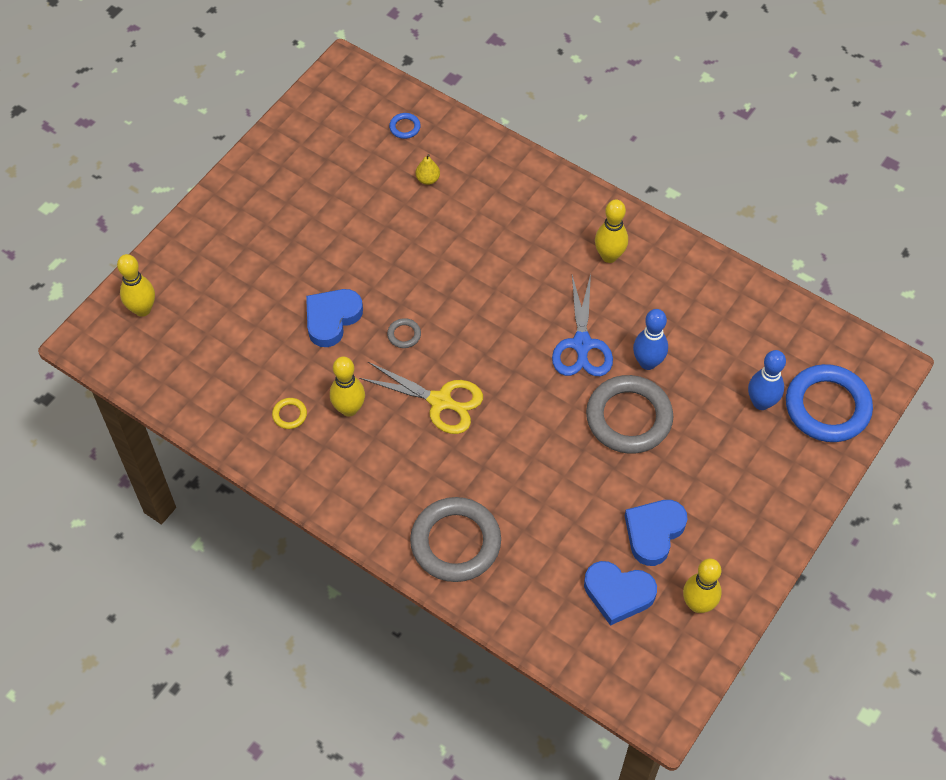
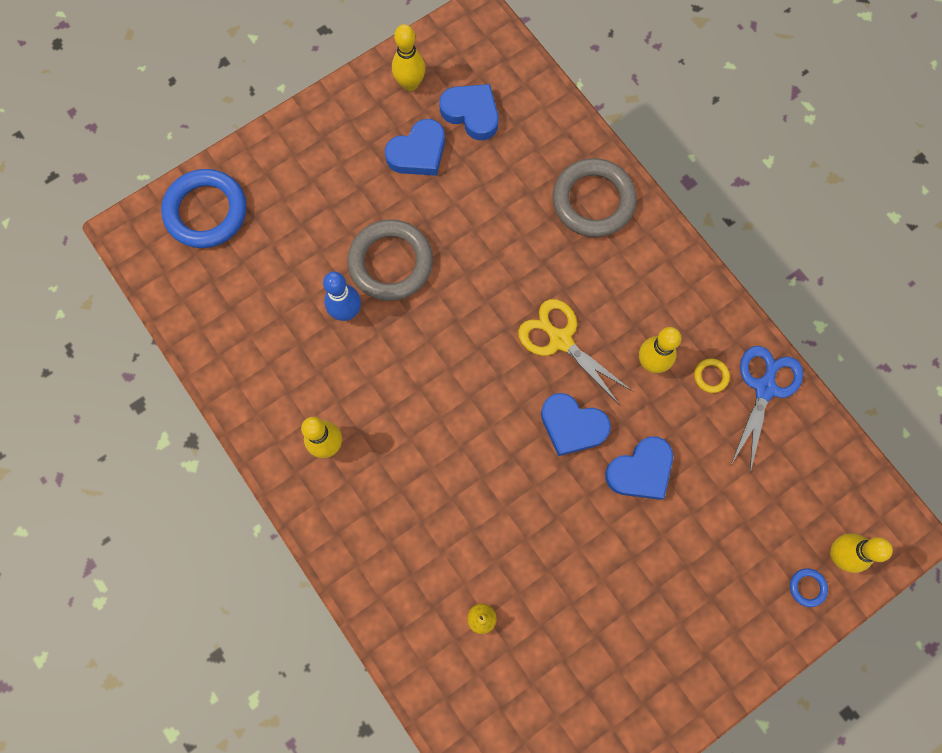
camera: 160 degrees left, 15 degrees up
grey ring [387,318,421,348] -> blue heart [541,393,611,456]
blue ring [389,113,421,139] -> blue ring moved to [790,568,828,607]
blue scissors [552,274,613,376] -> blue scissors moved to [731,346,803,473]
blue bowling pin [748,350,786,410] -> none

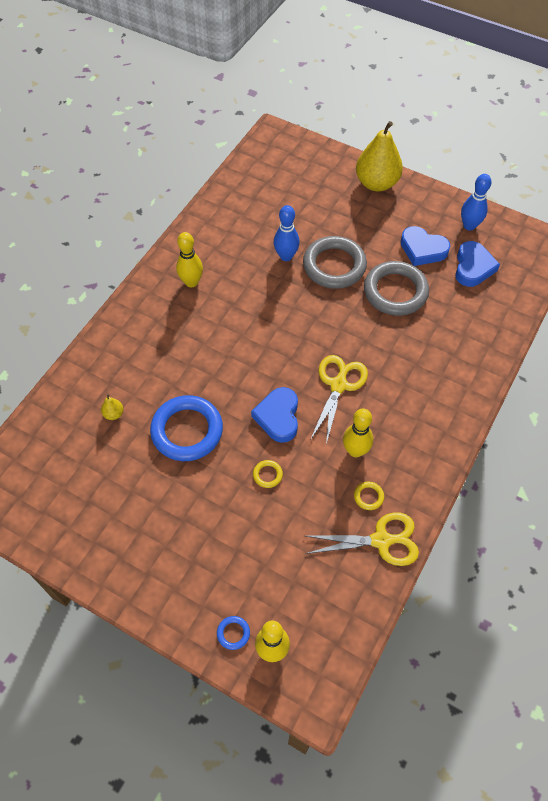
camera: 65 degrees right, 15 degrees down
blue ring [161,169,246,248] -> blue ring moved to [150,395,223,461]
yellow bowling pin [392,24,425,91] -> blue bowling pin [461,174,491,230]
grey ring [552,158,637,237] -> grey ring moved to [364,261,429,316]
blue heart [605,436,673,500] -> yellow ring [253,460,283,488]
blue scissors [731,346,803,473] -> yellow scissors [305,512,419,566]
none -> yellow pear [356,121,403,191]

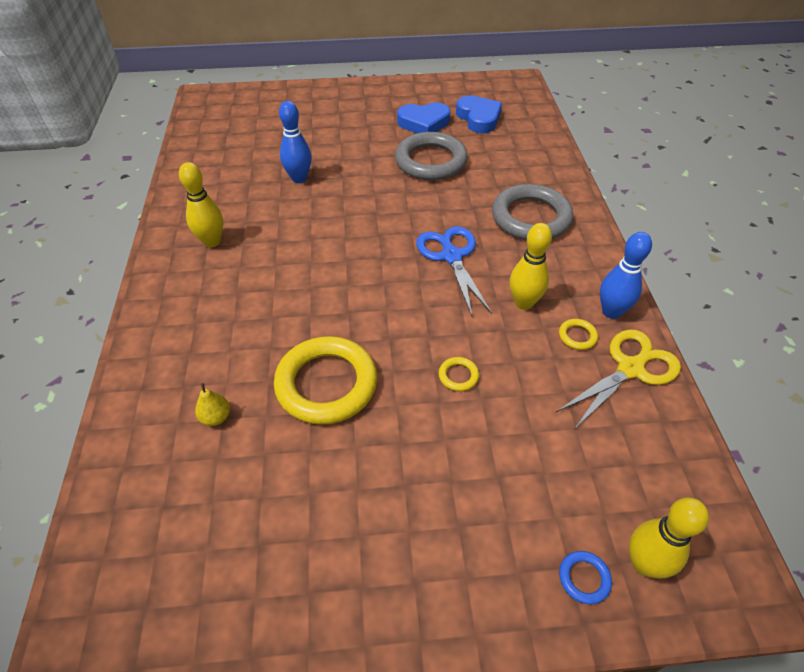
camera: 35 degrees left, 10 degrees down
blue ring [150,395,223,461] -> yellow ring [274,336,377,425]
blue heart [251,387,298,443] -> none
grey ring [303,236,367,289] -> grey ring moved to [492,184,573,240]
yellow scissors [310,355,368,444] -> blue scissors [416,226,492,316]
yellow pear [356,121,403,191] -> none
blue bowling pin [461,174,491,230] -> blue bowling pin moved to [600,232,652,319]

